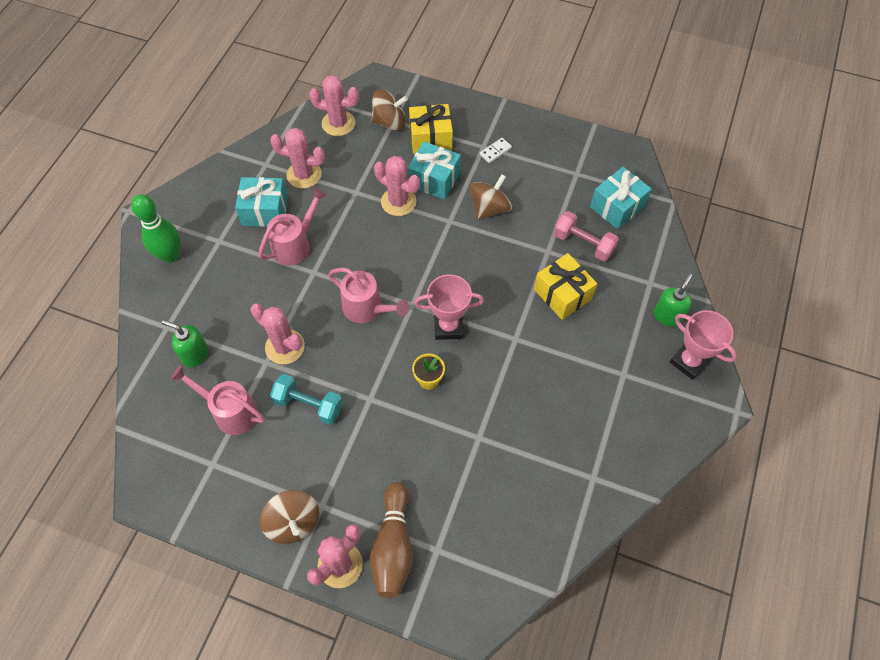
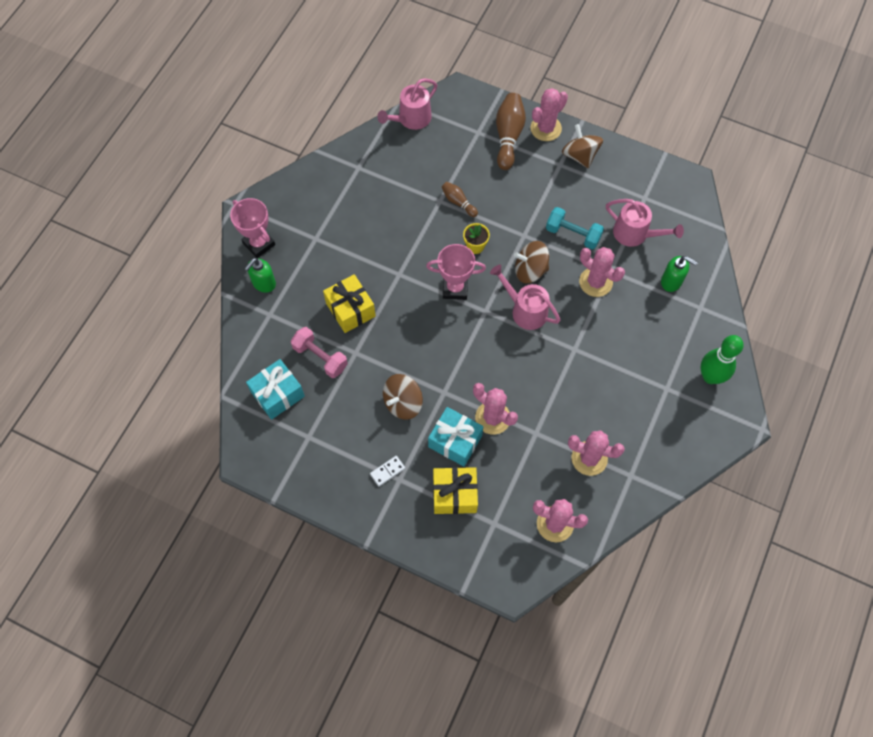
camera: 175 degrees left, 5 degrees up
turquoise gift [235,177,288,227] -> none
pink watering can [258,188,327,266] -> pink watering can moved to [377,78,437,130]
brown spinning top [371,89,408,131] -> brown spinning top moved to [514,241,549,283]
none -> brown bowling pin [442,182,478,217]

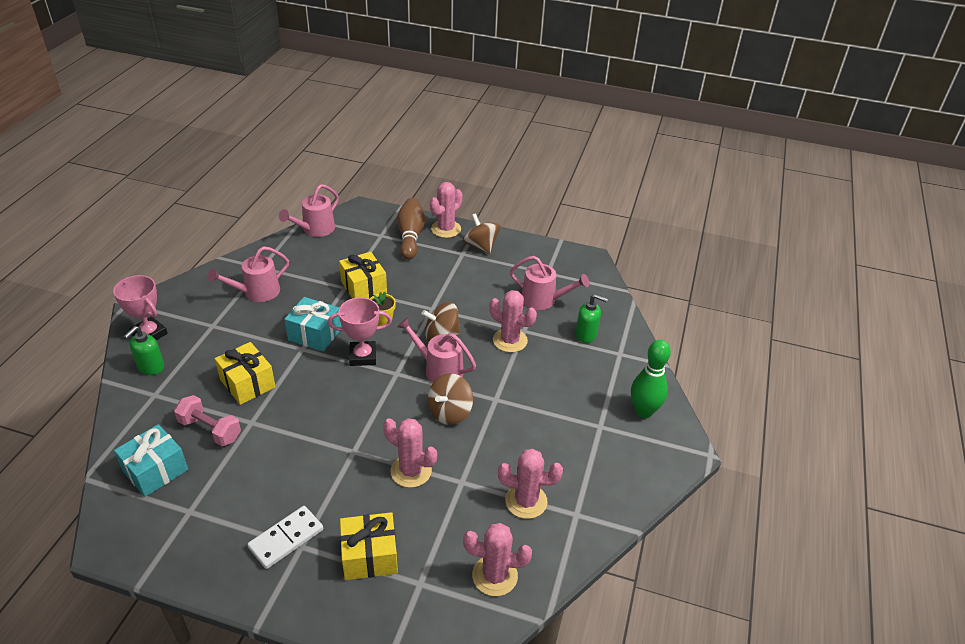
camera: 10 degrees left, 25 degrees down
white domino [370,456,405,486] -> white domino [247,506,323,569], size x1.71
brown spinning top [383,374,423,420] -> brown spinning top moved to [428,373,473,425]
turquoise gift [428,407,484,466] -> turquoise gift moved to [284,297,341,351]
brown bowling pin [442,182,478,217] -> yellow gift [339,252,387,299]
turquoise dumbbell [546,207,604,249] -> none
none -> pink watering can [208,246,289,302]

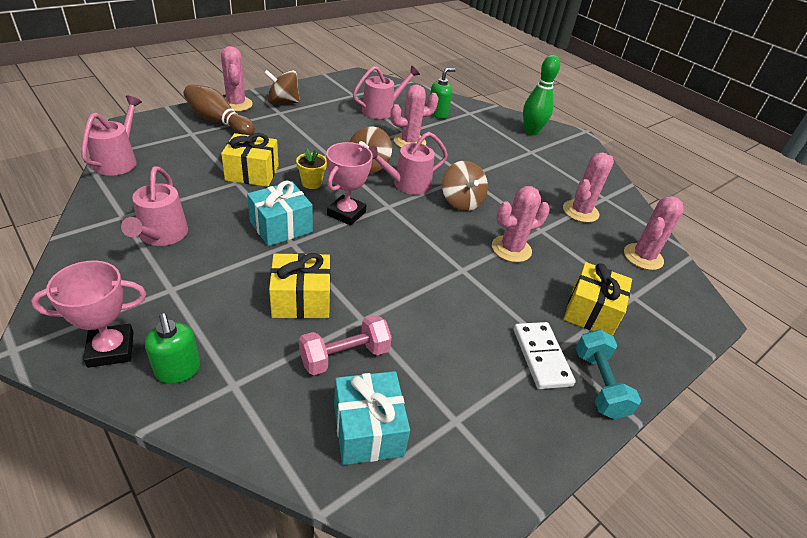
camera: 60 degrees left, 0 degrees up
pink watering can [279,184,339,237] -> pink watering can turned 150 degrees counterclockwise [82,95,142,176]
none -> turquoise dumbbell [576,329,641,419]

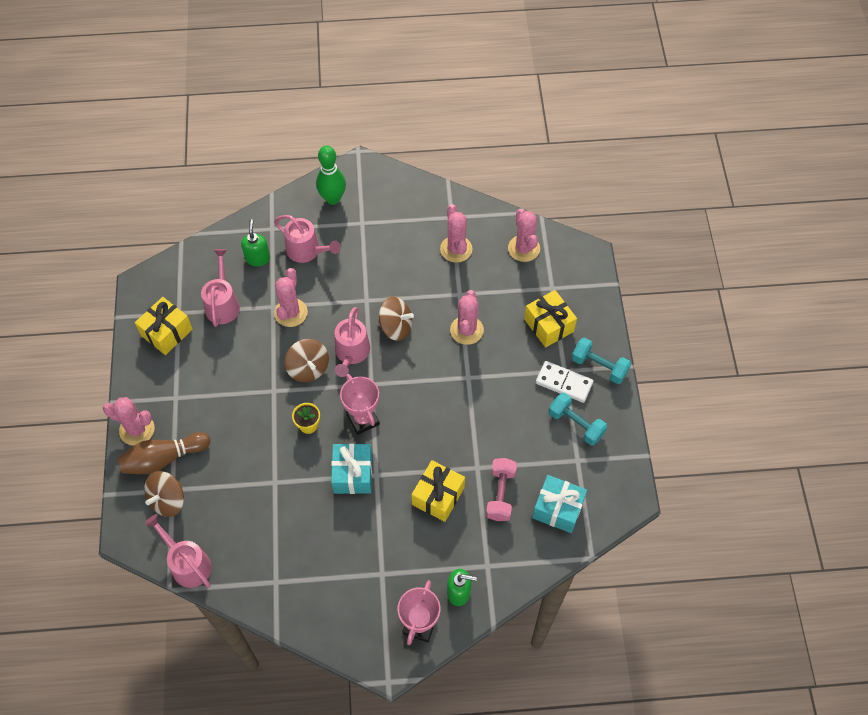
camera: 50 degrees left, 20 degrees up
pink watering can [121,166,188,246] -> pink watering can moved to [274,215,341,263]
yellow gift [221,133,279,187] -> yellow gift moved to [135,297,193,355]
brown spinning top [264,70,300,104] -> brown spinning top moved to [144,471,184,517]
none -> turquoise dumbbell [548,393,607,446]

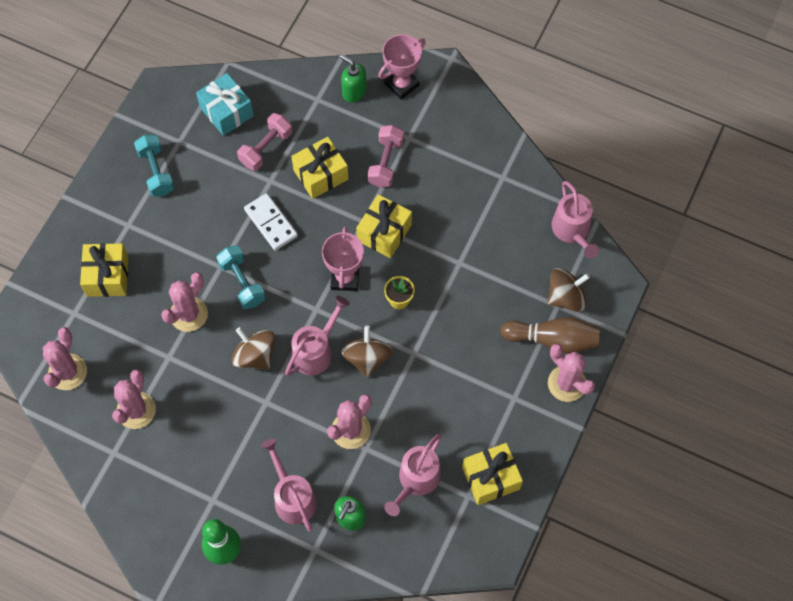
camera: 150 degrees left, 5 degrees up
turquoise gift [331,443,372,494] -> yellow gift [356,194,412,258]
white domino [536,361,593,403] -> white domino moved to [244,193,298,251]
turquoise dumbbell [572,338,631,384] -> turquoise dumbbell moved to [216,246,266,309]
none -> pink dumbbell [367,125,404,187]

